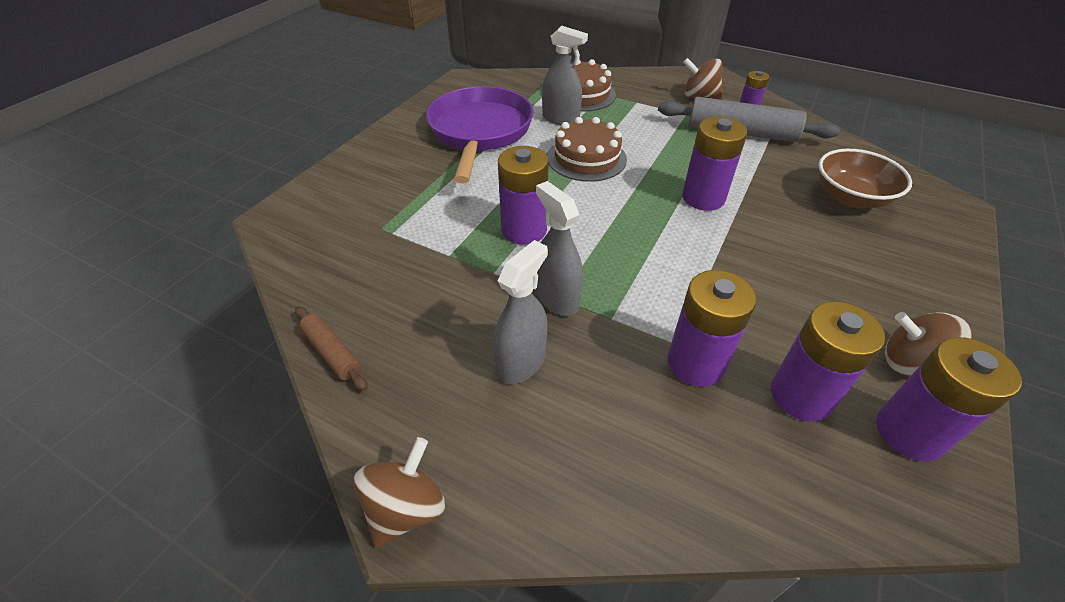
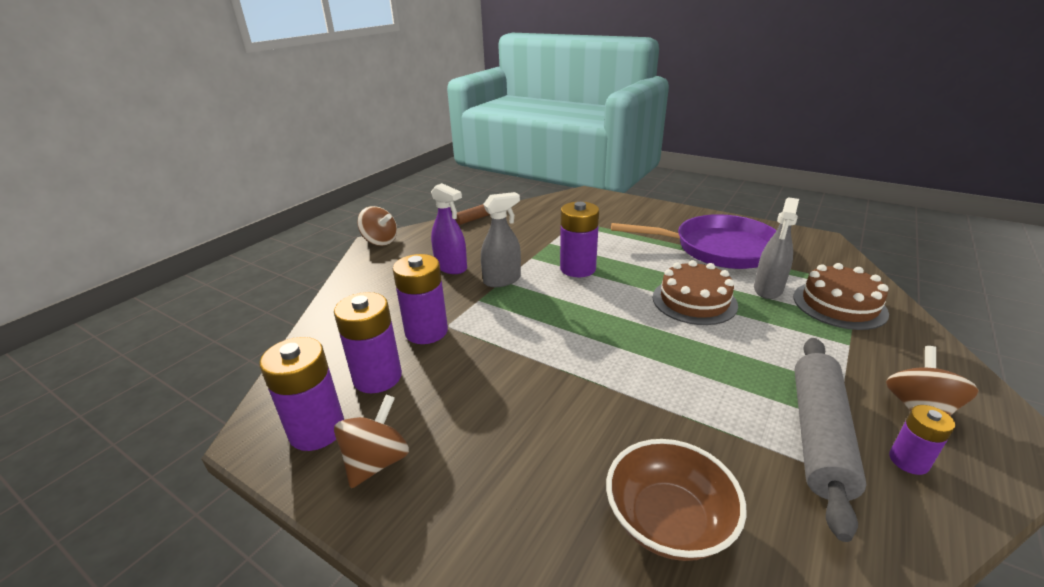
camera: 95 degrees right, 15 degrees down
grey spray bottle [493,240,548,384] -> purple spray bottle [431,183,467,274]
purple battery [682,117,748,211] -> none

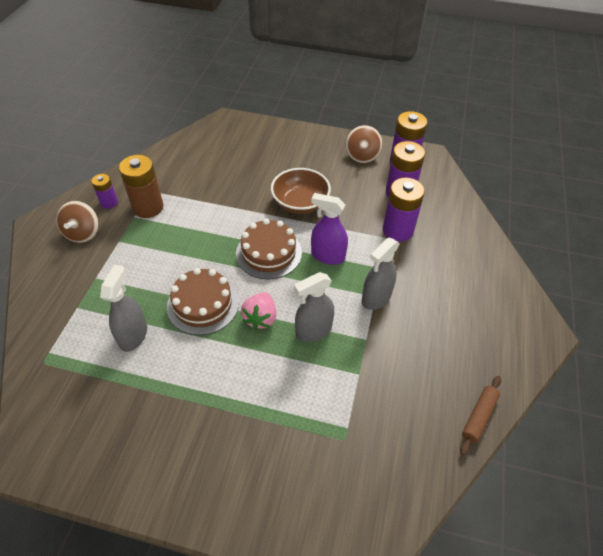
camera: 160 degrees right, 20 degrees up
brown spinning top [357,206,397,246] -> none
purple spray bottle [431,183,467,274] -> purple spray bottle moved to [311,193,348,265]
purple battery [560,202,599,277] -> grey spray bottle [294,272,334,342]
brown bowl [606,439,746,561] -> brown bowl moved to [271,168,331,214]
purple pan [611,214,777,269] -> none
brown cake [793,263,889,330] -> brown cake moved to [236,218,302,279]
grey rolling pin [795,338,867,542] -> brown battery [119,155,163,218]
none -> pink strawberry [241,292,276,330]

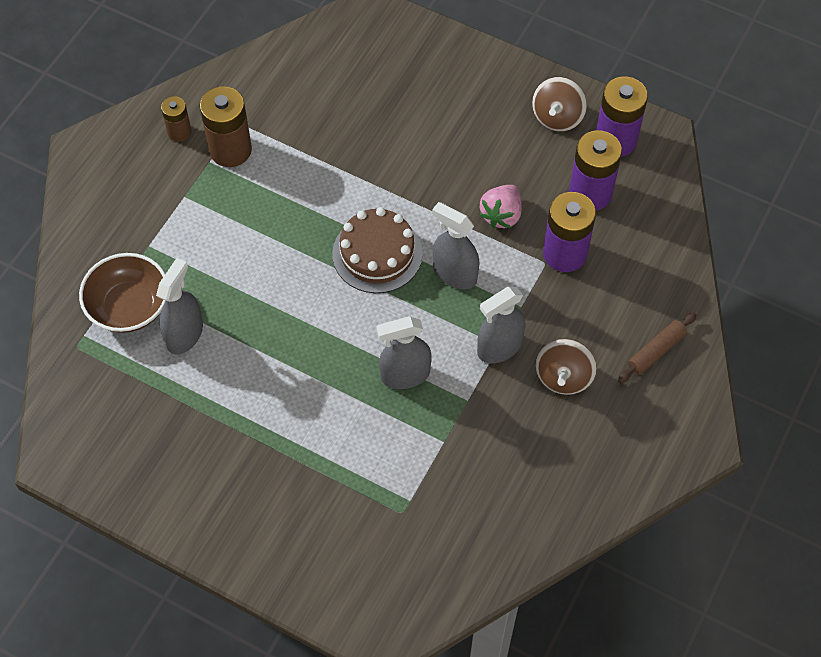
camera: 15 degrees right, 10 degrees up
brown spinning top [56,201,99,243] -> brown spinning top moved to [535,339,597,395]
purple battery [92,174,118,209] -> brown battery [161,96,191,142]
brown cake [167,268,239,335] -> none
pink strawberry [241,292,276,330] -> pink strawberry moved to [479,185,522,228]
brown bowl [271,168,331,214] -> brown bowl moved to [79,253,165,333]
purple spray bottle [311,193,348,265] -> grey spray bottle [432,202,480,289]
brown rolling pin [460,376,501,455] -> brown rolling pin moved to [618,313,697,383]

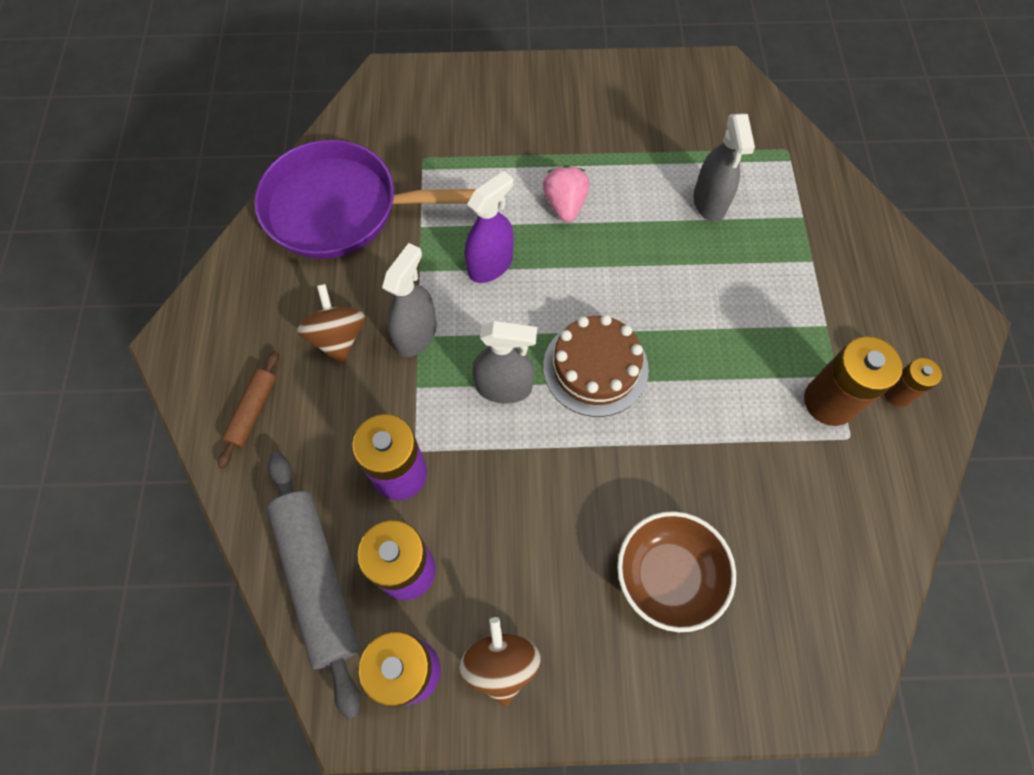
camera: 150 degrees right, 5 degrees up
brown bowl [79,253,165,333] -> brown bowl moved to [617,511,736,632]
grey spray bottle [376,316,432,389] -> purple spray bottle [465,171,514,283]
pink strawberry [479,185,522,228] -> pink strawberry moved to [542,165,590,222]
none -> purple pan [255,140,476,259]
none -> grey rolling pin [267,452,361,720]

